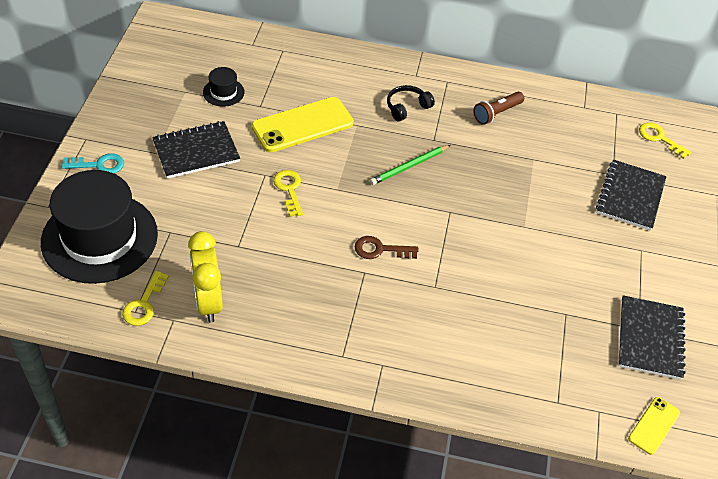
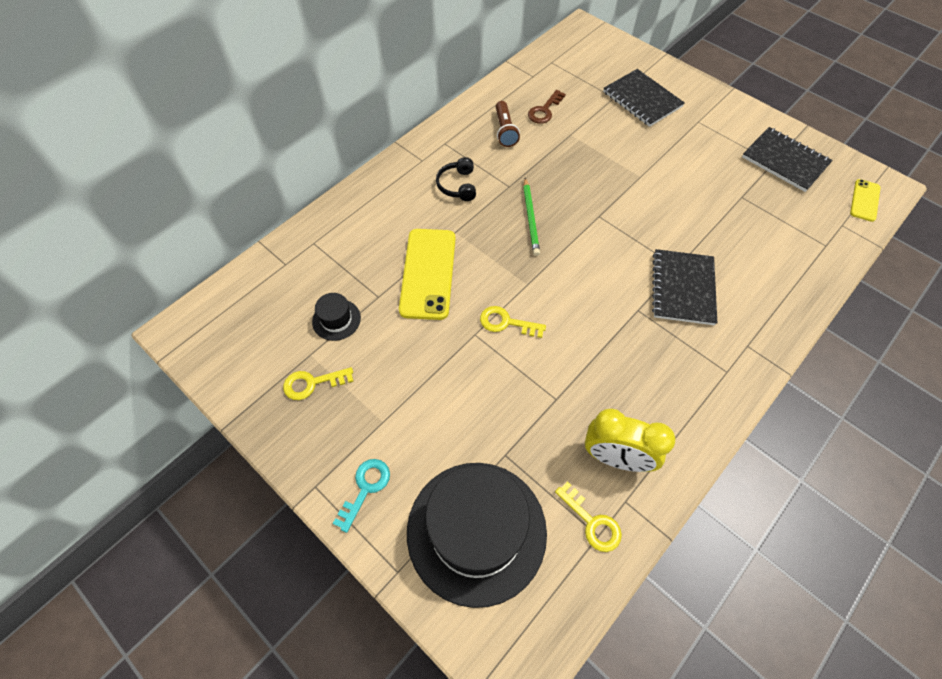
camera: 55 degrees left, 10 degrees up
black notebook [152,121,240,179] -> black notebook moved to [652,249,717,325]
brown key [354,236,418,259] -> brown key moved to [528,90,566,124]
yellow phone [628,397,680,455] -> yellow phone turned 45 degrees clockwise [850,179,881,222]
yellow key [639,122,691,159] -> yellow key moved to [283,367,354,400]

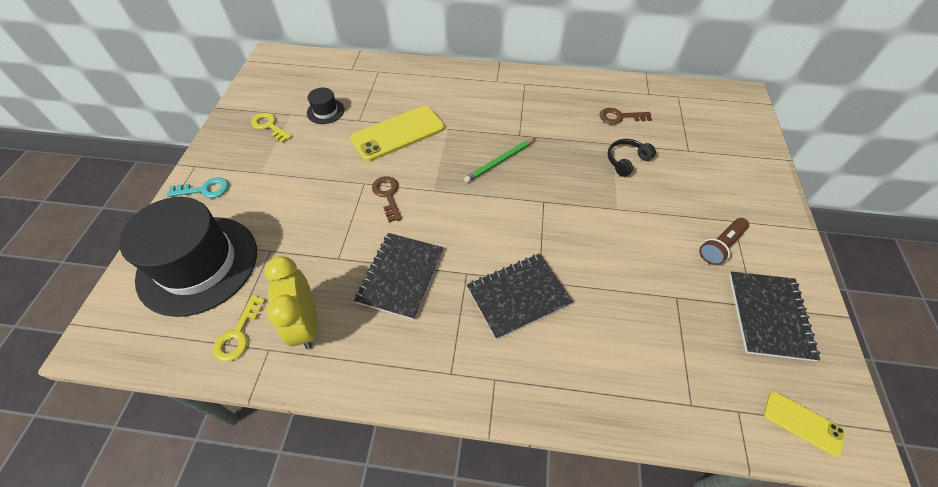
camera: 55 degrees right, 5 degrees down
black headphones [436,157,476,201] -> black headphones moved to [607,139,656,177]
yellow key [480,306,546,338] -> brown key [372,176,402,222]
brown flashlight [496,101,520,147] -> brown flashlight moved to [699,218,749,265]
black notebook [603,69,685,127] -> black notebook moved to [354,233,443,320]
yellow phone [850,179,881,222] -> yellow phone turned 45 degrees clockwise [764,391,845,457]

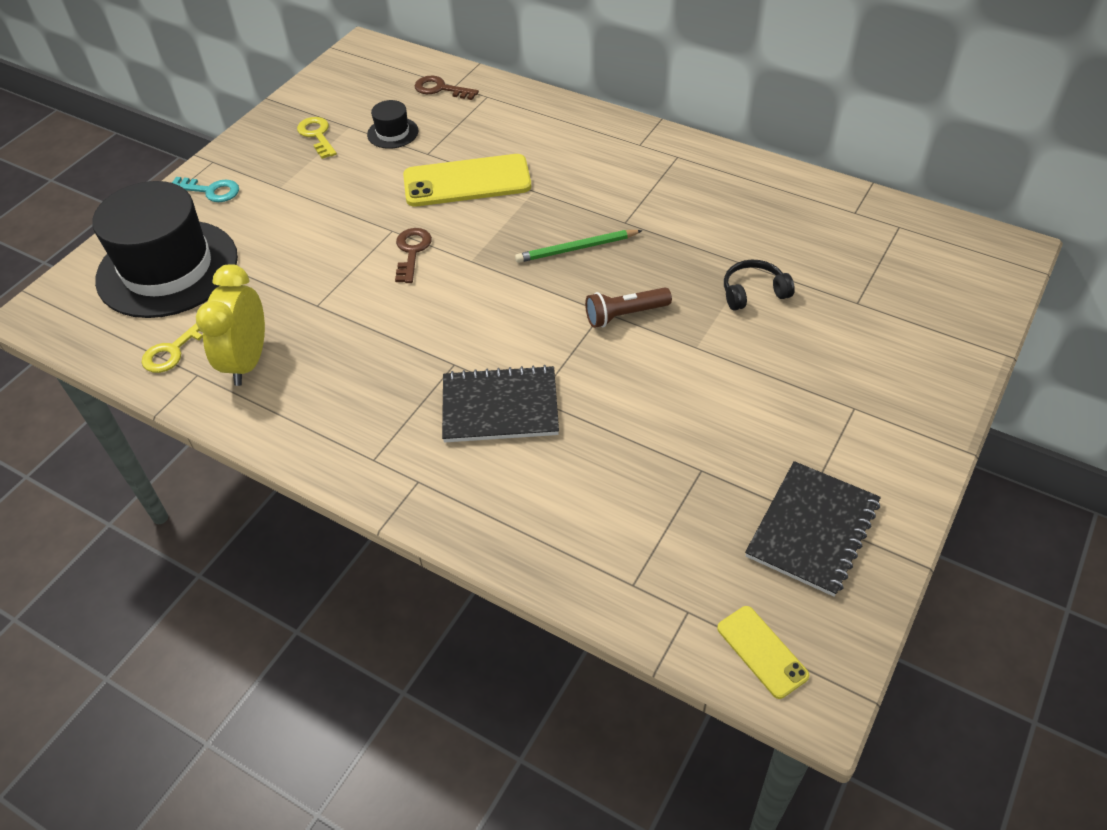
camera: 25 degrees right, 5 degrees down
black notebook [354,233,443,320] -> none
brown key [600,108,652,124] -> brown key moved to [415,76,479,100]
brown flashlight [699,218,749,265] -> brown flashlight moved to [585,287,672,328]

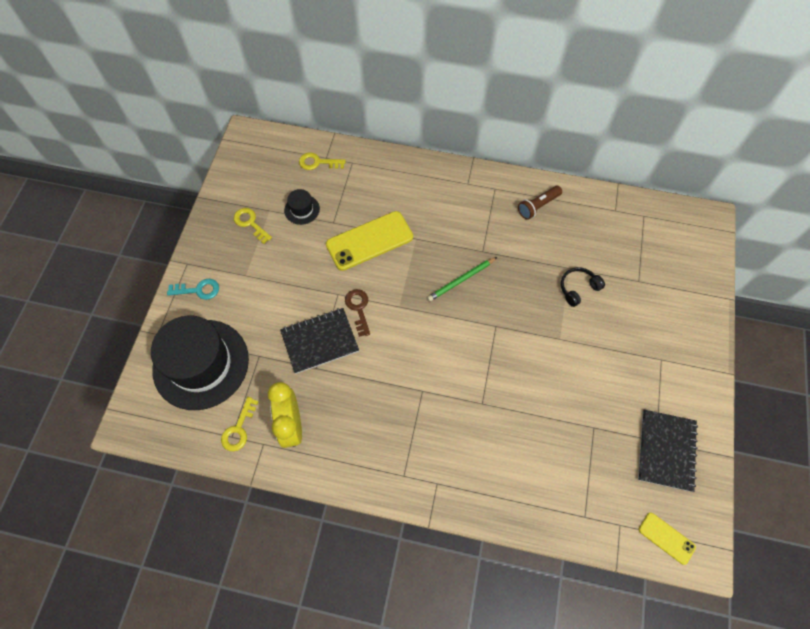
camera: 20 degrees left, 15 degrees up
brown key [415,76,479,100] -> yellow key [299,153,346,170]
black notebook [442,365,559,443] -> black notebook moved to [280,308,359,374]
brown flashlight [585,287,672,328] -> brown flashlight moved to [518,186,562,220]

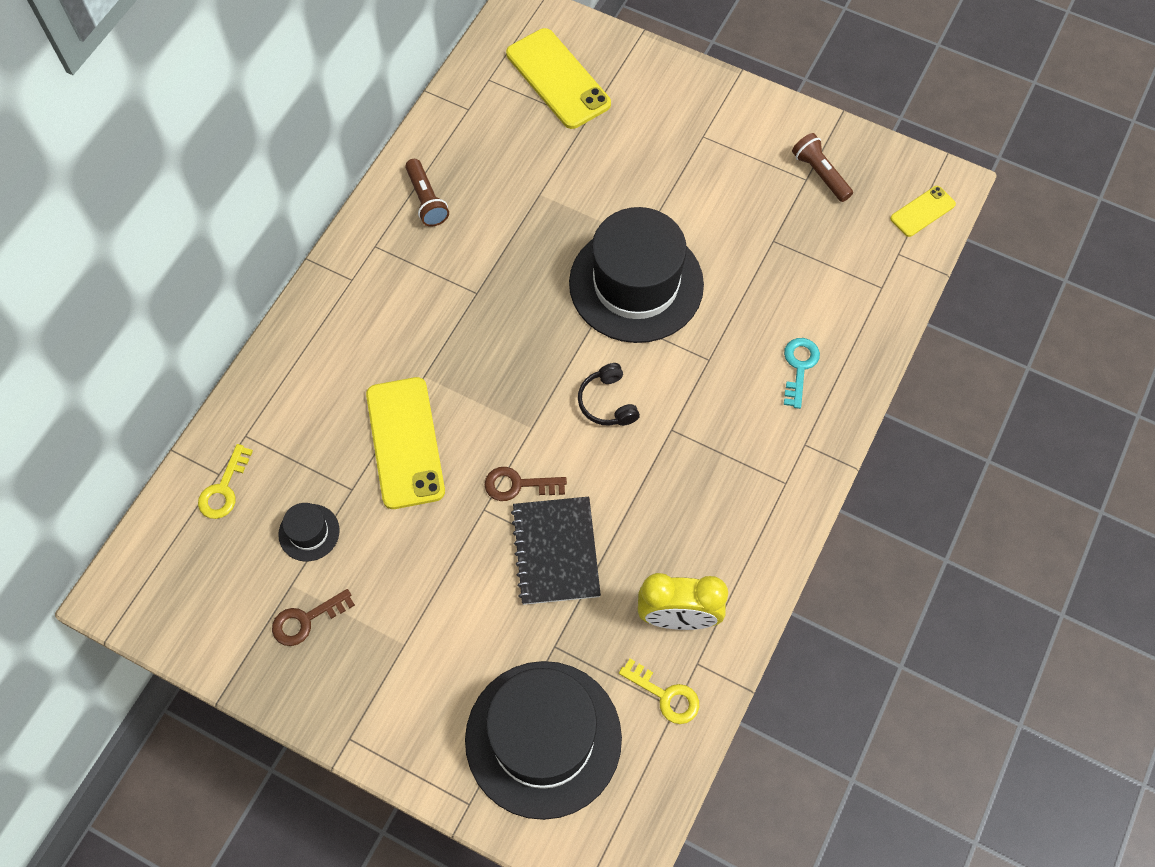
camera: 75 degrees left, 0 degrees up
turquoise key [167,279,219,300] -> turquoise key moved to [784,338,820,409]
yellow key [234,208,272,244] -> brown key [272,589,355,646]
green pencil [427,257,497,301] -> none
black headphones [561,267,605,307] -> black headphones moved to [578,363,640,426]
black notebook [638,410,698,492] -> brown flashlight [792,133,853,202]
none -> yellow phone [506,28,611,129]
none -> black hat [569,207,704,343]

